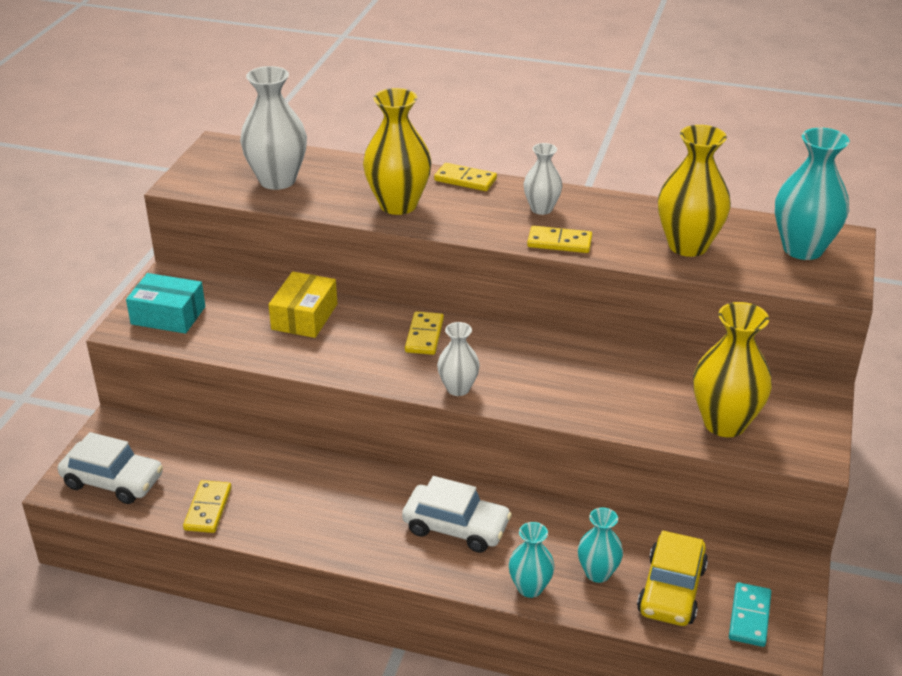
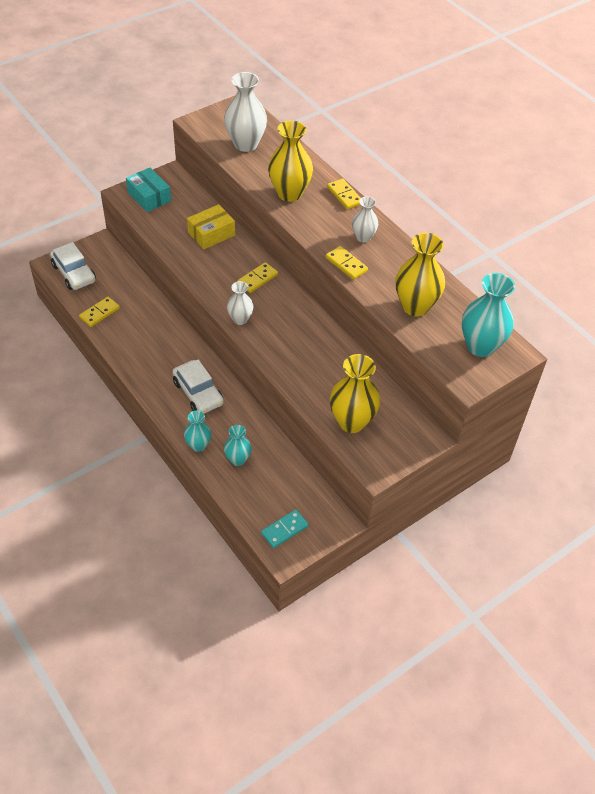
camera: 35 degrees right, 15 degrees up
yellow car [637,531,708,626] -> none

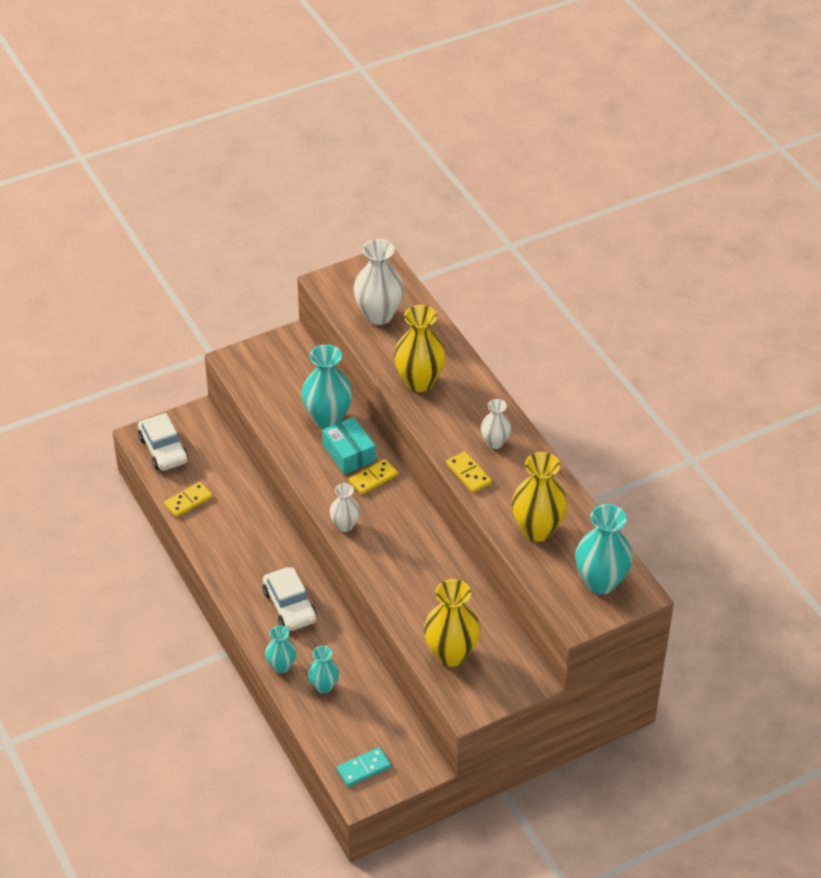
camera: 10 degrees right, 5 degrees down
turquoise box [126,167,171,212] -> turquoise box moved to [322,417,376,474]
yellow box [187,204,235,249] -> turquoise vase [302,344,353,428]
yellow domino [327,179,361,209] -> none

